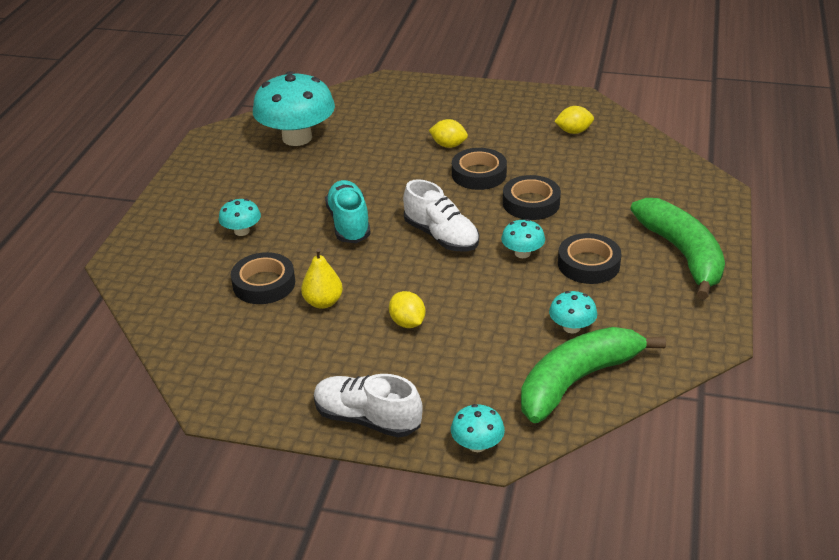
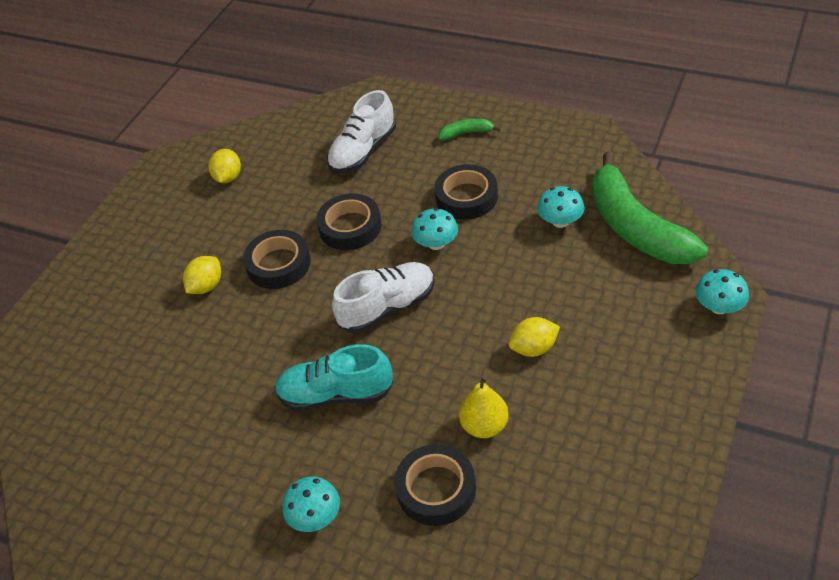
camera: 75 degrees left, 10 degrees up
turquoise mushroom [253,71,335,146] -> none
white shoe [314,374,423,438] -> white shoe moved to [327,90,396,173]
green banana [630,198,725,300] -> green banana [438,119,501,140], size x0.42

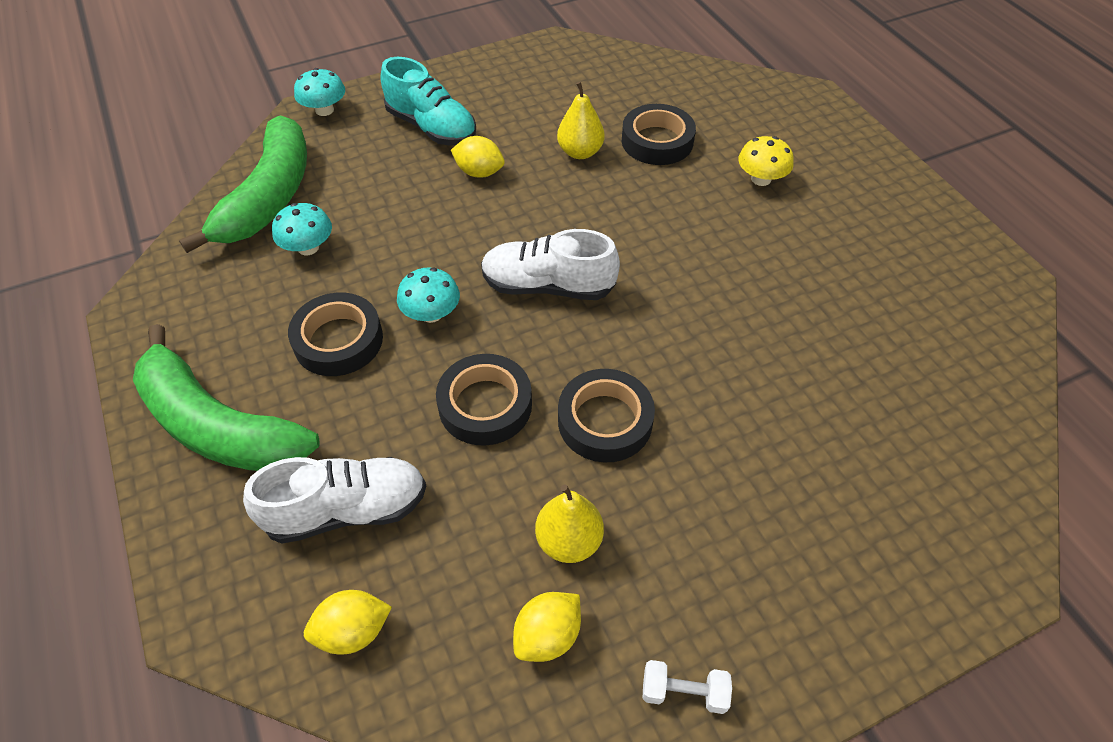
camera: 145 degrees left, 5 degrees up
yellow lemon [183,256,221,294] -> yellow lemon moved to [304,590,392,655]
turquoise shoe [274,344,393,411] -> turquoise shoe moved to [381,57,476,146]
turquoise mushroom [282,477,340,532] -> yellow mushroom [738,136,794,186]
green banana [438,119,501,140] -> green banana [133,324,320,471], size x2.40
none -> yellow pear [535,484,604,563]
none -> white dumbbell [643,660,732,714]

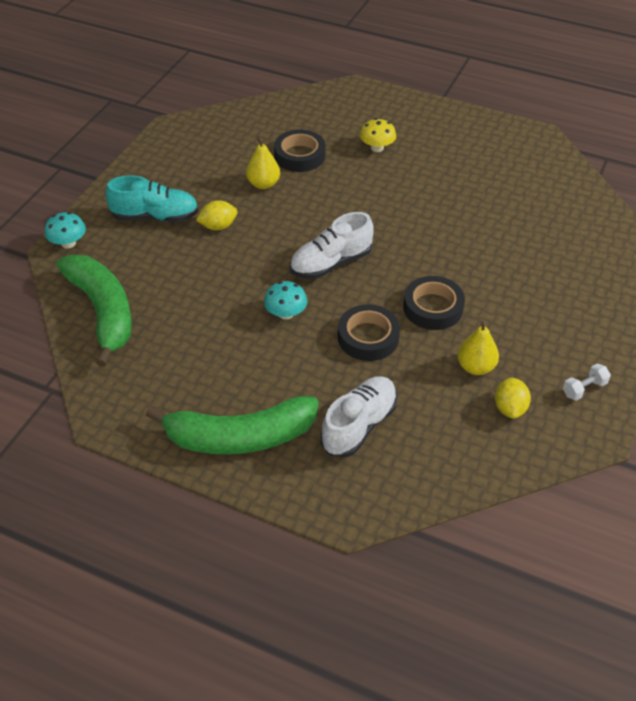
camera: 40 degrees left, 5 degrees down
turquoise mushroom [272,203,332,255] -> none
black tape [288,293,383,376] -> none
yellow lemon [304,590,392,655] -> none

